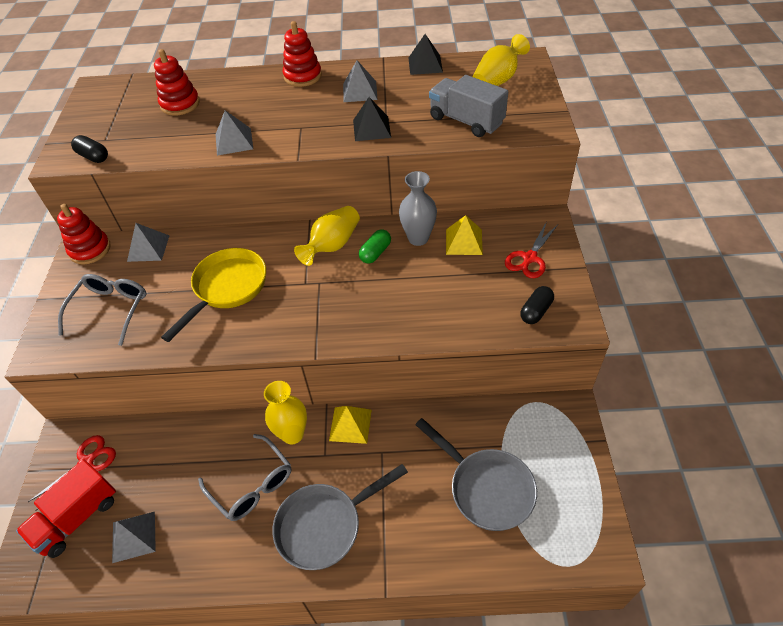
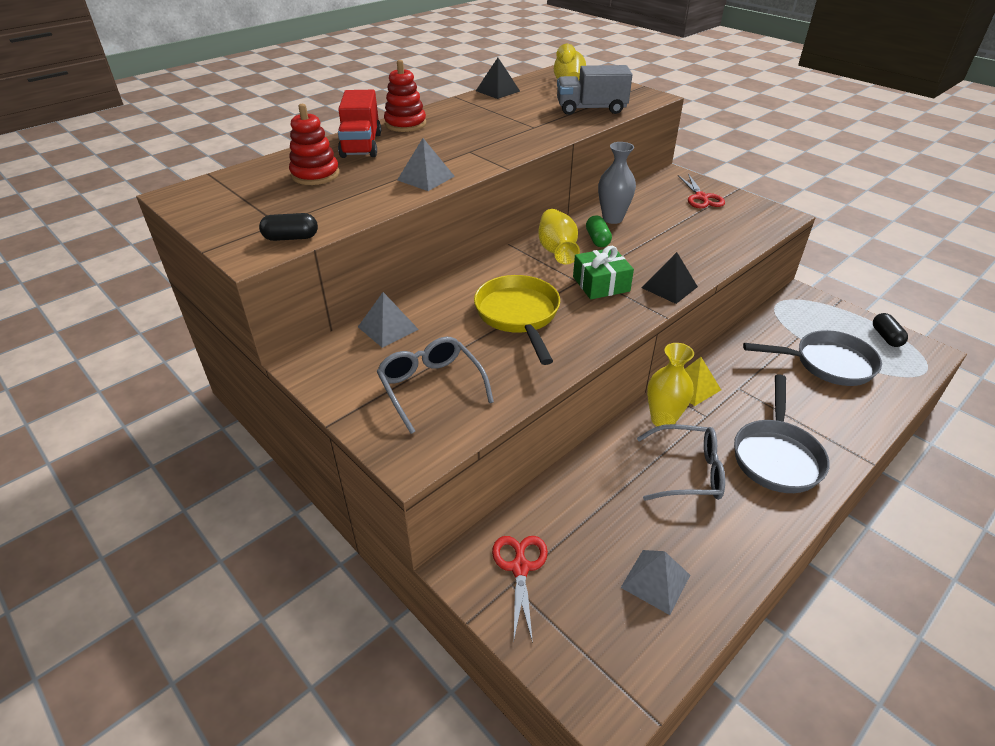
camera: 45 degrees left, 10 degrees down
red truck [16,459,116,558] -> red truck moved to [338,90,381,158]
red stacking toy [57,204,111,265] -> none
grey pyramid [343,60,377,102] -> none
black pyramid [353,97,391,141] -> black pyramid moved to [641,252,698,304]
yellow pyramid [446,215,483,255] -> none
black capsule [520,286,554,324] -> black capsule moved to [873,313,908,347]
none -> green gift [573,246,634,300]

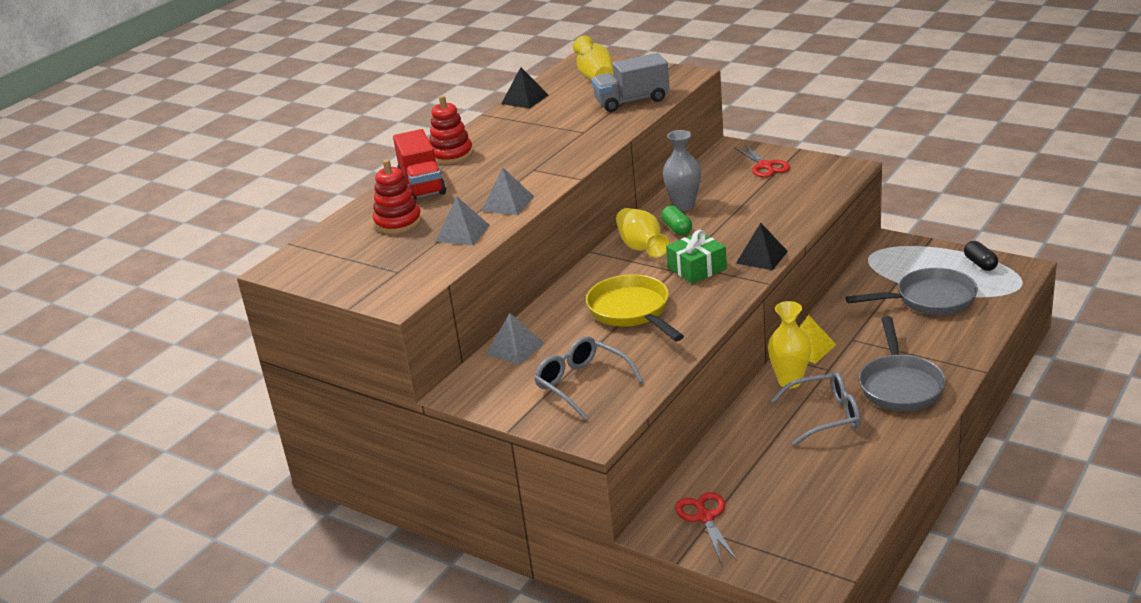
camera: 10 degrees left, 10 degrees down
black capsule [259,213,318,241] -> none
grey pyramid [621,550,690,615] -> grey pyramid moved to [436,197,490,245]

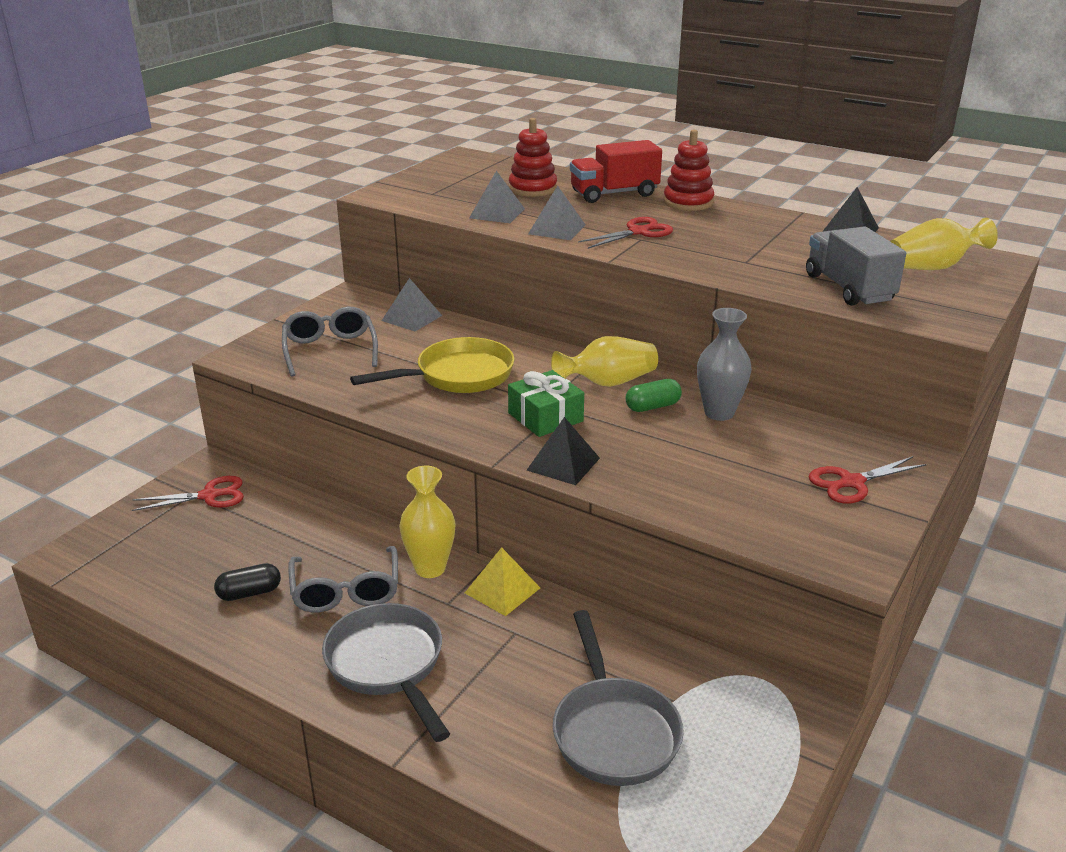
camera: 85 degrees right, 0 degrees up
grey glasses [534,336,644,419] -> grey glasses turned 60 degrees counterclockwise [282,307,378,376]
grey pan [859,316,946,411] -> grey pan turned 60 degrees clockwise [322,603,450,742]
black capsule [964,241,998,271] -> black capsule moved to [214,563,281,601]
none -> red scissors [578,217,673,249]

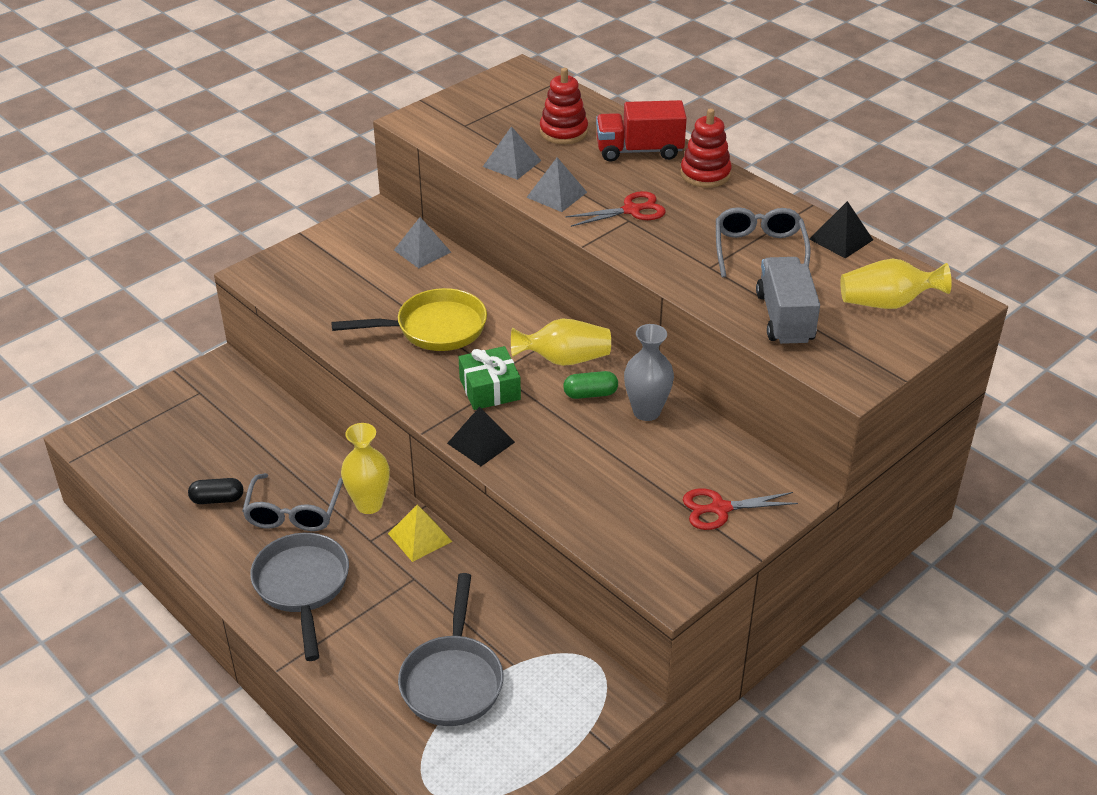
camera: 15 degrees right, 10 degrees up
red scissors [132,476,244,511] -> none
grey glasses [282,307,378,376] -> grey glasses moved to [716,207,810,278]

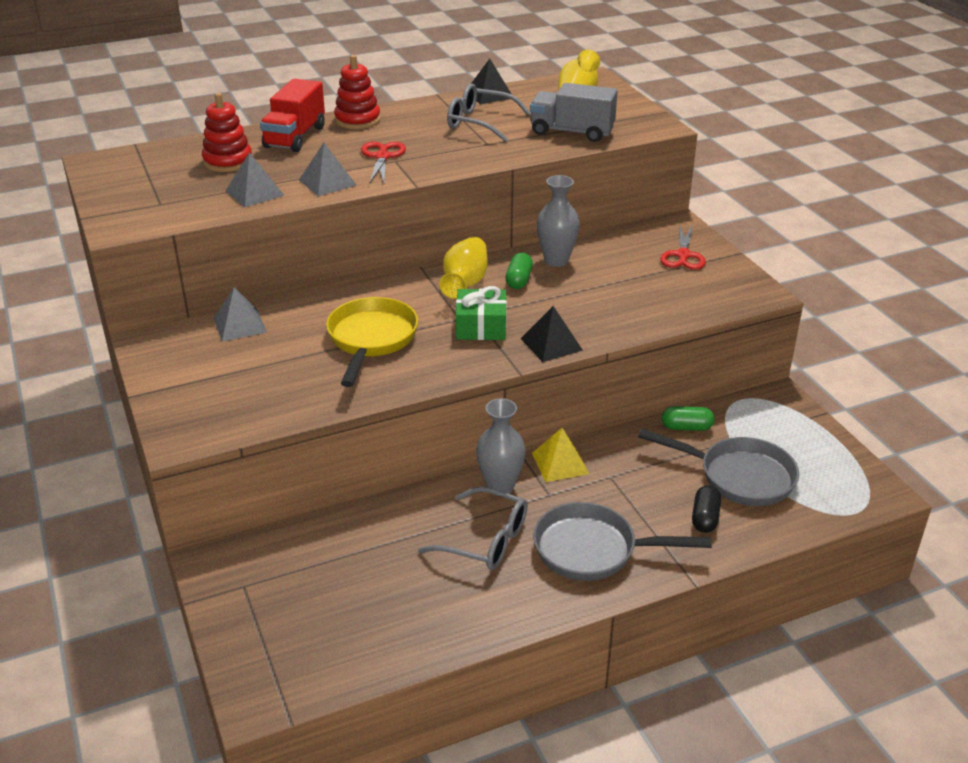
camera: 70 degrees left, 5 degrees down
black capsule [188,478,243,504] -> black capsule moved to [692,485,721,533]
yellow vase [341,423,390,514] -> grey vase [476,398,526,496]
none -> green capsule [662,406,714,431]

